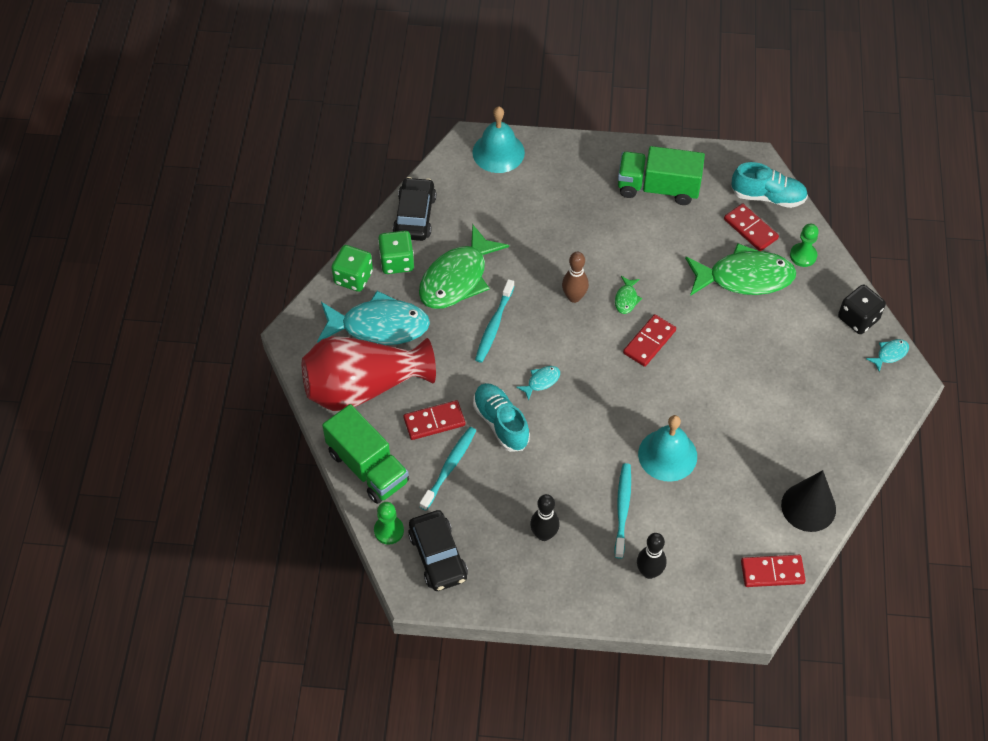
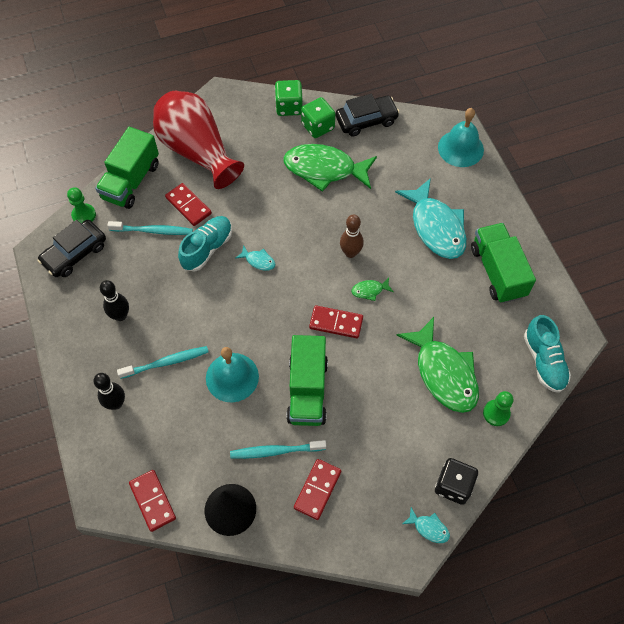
camera: 65 degrees right, 5 degrees up
turquoise fish [317,291,430,345] -> turquoise fish moved to [395,178,467,259]
turquoise toothbrush [475,279,514,363] -> turquoise toothbrush moved to [230,440,326,459]
red domino [724,203,779,251] -> red domino moved to [294,459,341,520]
none -> green truck [286,335,328,426]

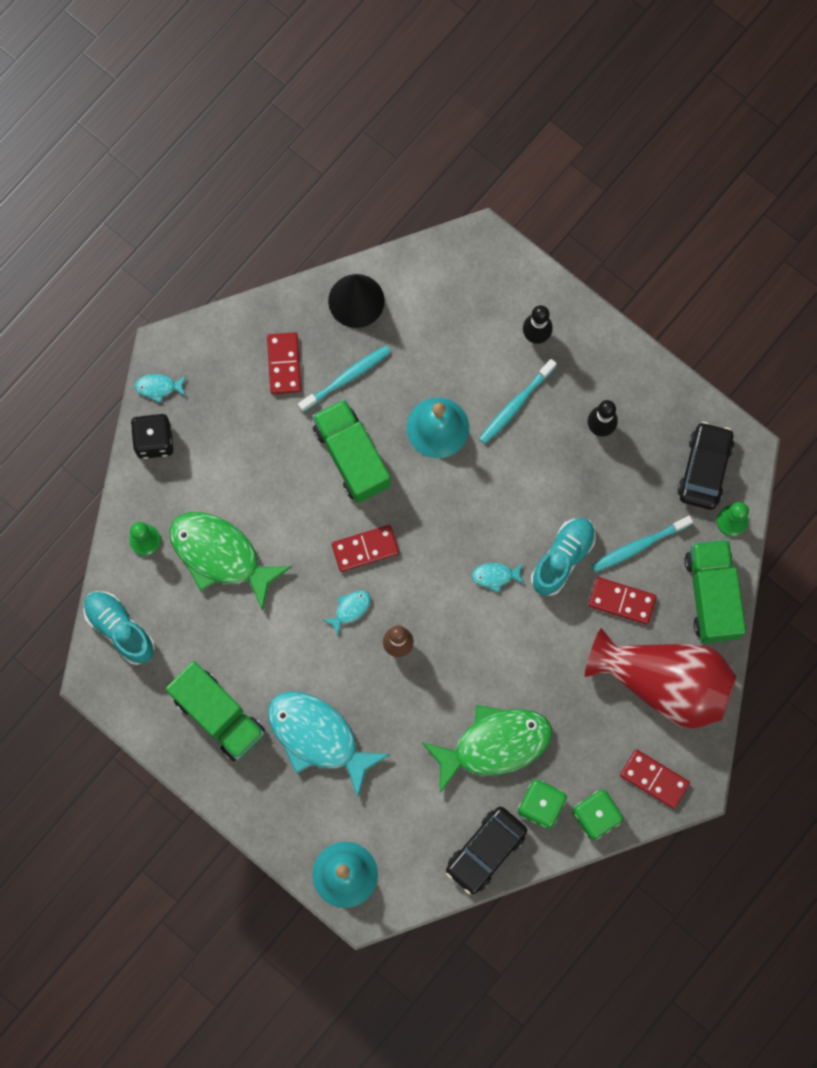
camera: 150 degrees right, 15 degrees up
red domino [129,470,176,532] -> red domino moved to [620,749,690,809]
turquoise shoe [178,216,232,271] -> turquoise shoe turned 150 degrees counterclockwise [531,518,596,596]
green fish [352,278,394,301] -> turquoise fish [323,590,371,636]

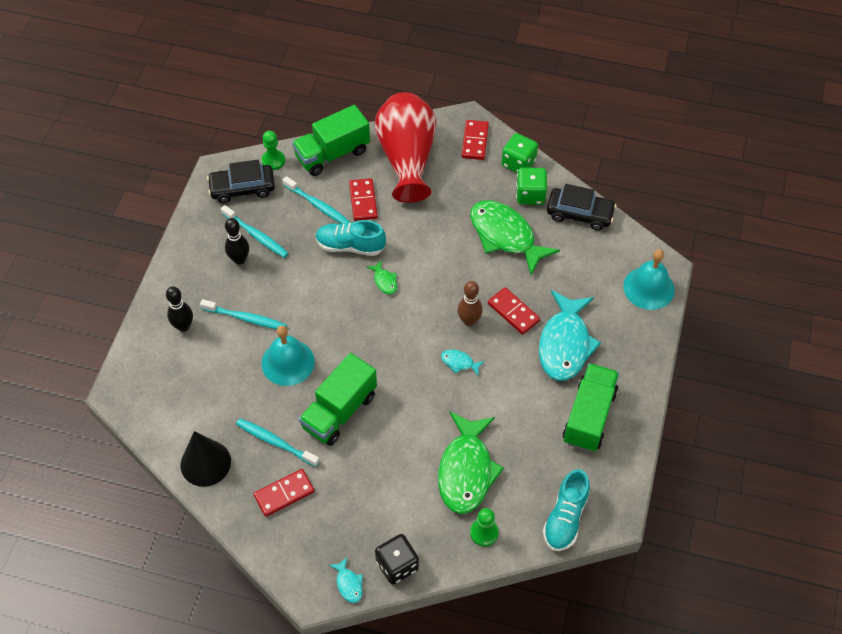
camera: 115 degrees left, 20 degrees down
red domino [332,525,399,572] -> red domino moved to [488,287,540,335]
turquoise fish [472,563,525,593] -> green fish [367,260,397,294]
none -> turquoise toothbrush [221,205,288,258]

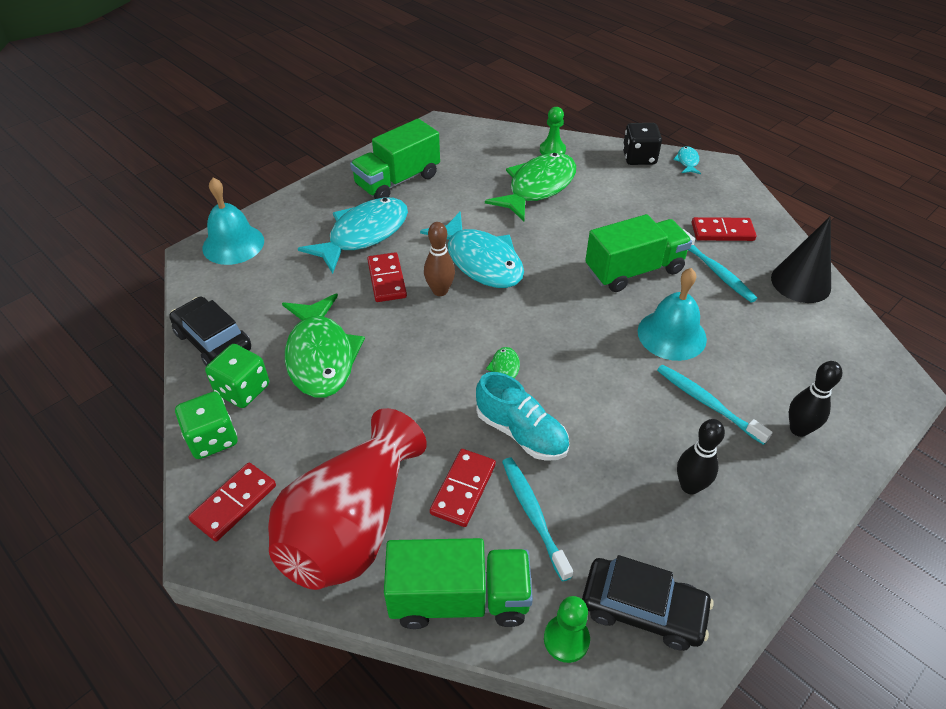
camera: 150 degrees left, 10 degrees down
turquoise toothbrush [221,205,288,258] -> none
turquoise fish [441,349,485,376] -> turquoise fish [420,211,524,288], size x2.40
turquoise shoe [543,469,590,551] -> none

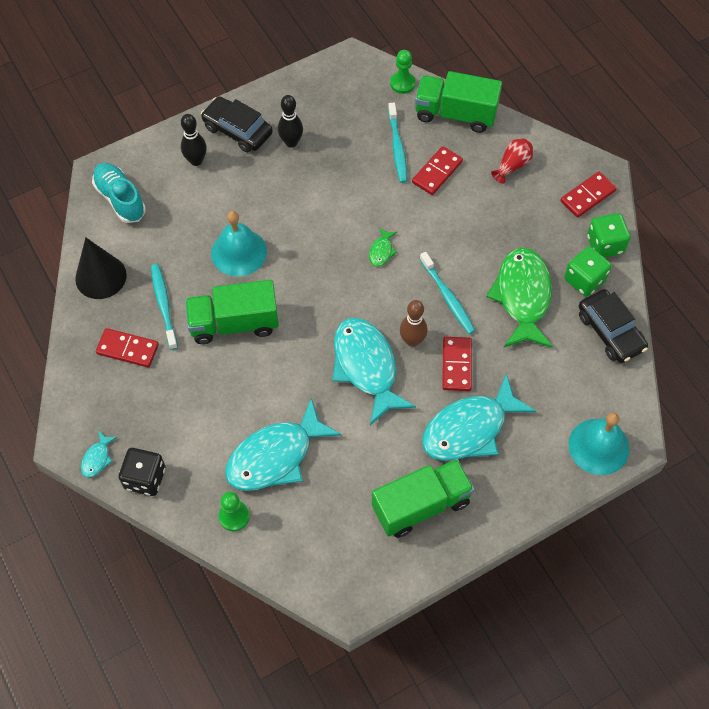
camera: 165 degrees left, 15 degrees up
red vase [268,408,427,590] -> red vase [491,138,533,183], size x0.40
turquoise shoe [476,372,569,461] -> turquoise shoe moved to [92,163,146,223]
green fish [485,153,576,221] -> turquoise fish [225,398,341,491]
black car [582,555,714,651] -> black car moved to [201,96,273,153]
turquoise toothbrush [657,365,773,445] -> turquoise toothbrush moved to [420,252,475,334]

